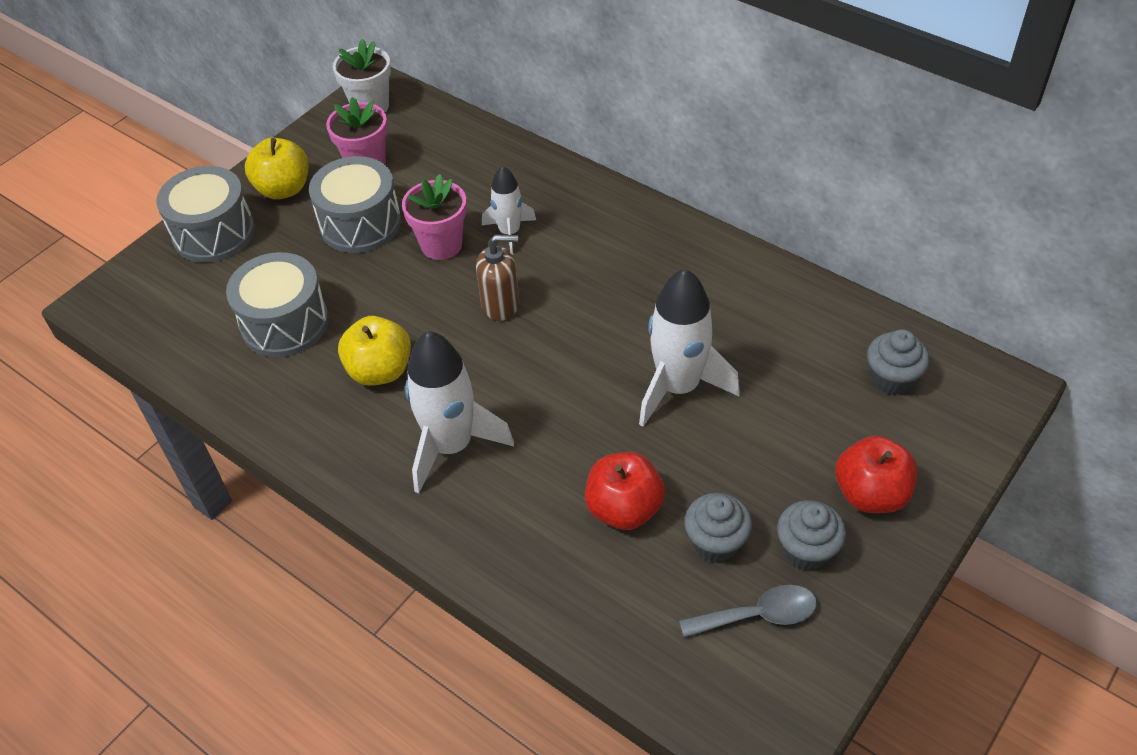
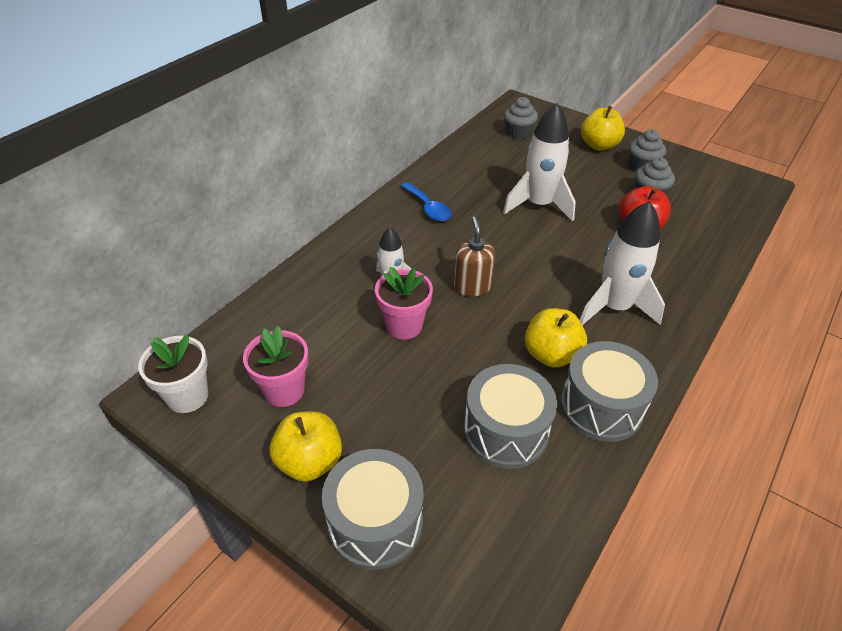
camera: 95 degrees left, 5 degrees down
grey drum [309,156,401,253] -> grey drum moved to [560,341,658,442]
grey spoon [679,585,817,638] -> none
red apple [835,436,918,513] -> yellow apple [581,106,625,151]
none -> blue spoon [401,182,452,221]

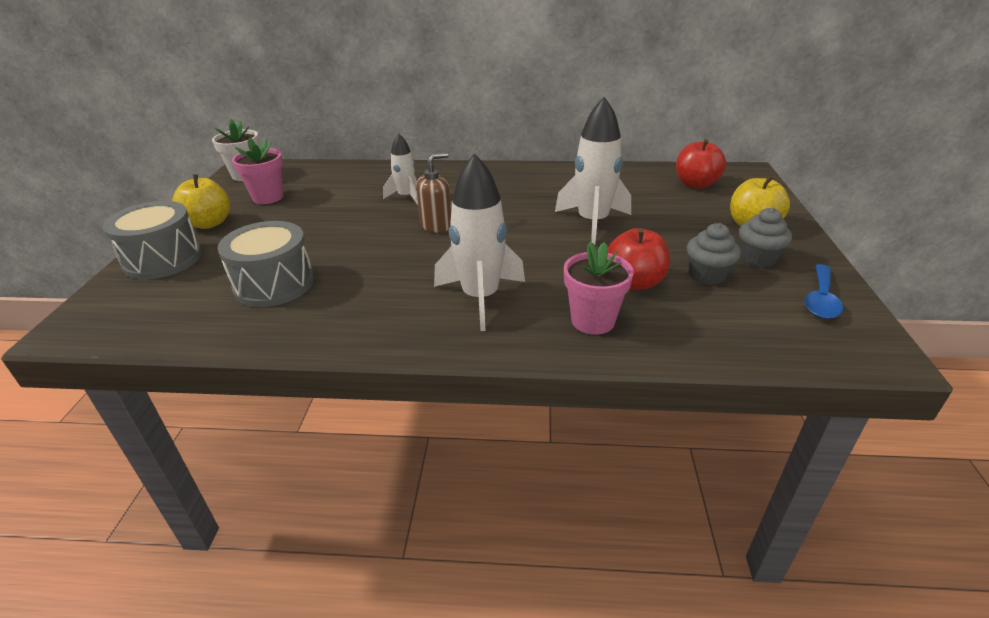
camera: 60 degrees right, 10 degrees down
pink flower pot [375,267,433,339] -> pink flower pot moved to [564,242,634,335]
blue spoon [401,182,452,221] -> blue spoon moved to [805,264,843,319]
grey cupcake [504,97,538,139] -> red apple [676,139,726,189]
yellow apple [525,308,587,368] -> none
grey drum [560,341,658,442] -> none

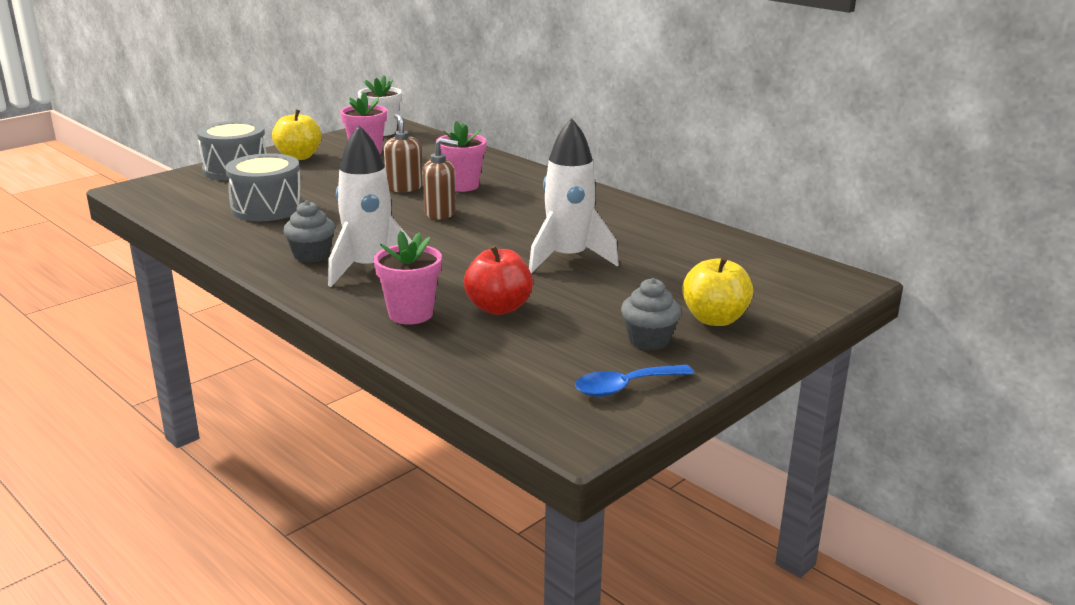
camera: 40 degrees right, 10 degrees down
white rocket [383,133,418,205] -> pink flower pot [436,121,486,192]
red apple [676,139,726,189] -> none
grey cupcake [687,223,741,285] -> grey cupcake moved to [283,201,335,262]
none -> brown soap dispenser [384,114,423,192]

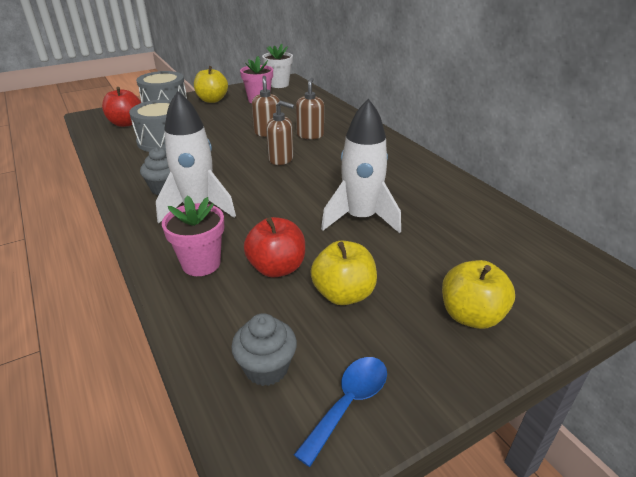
camera: 15 degrees right, 10 degrees up
pink flower pot [436,121,486,192] -> brown soap dispenser [296,78,324,139]
blue spoon [575,365,694,397] -> blue spoon turned 135 degrees clockwise [294,357,387,467]
grey cupcake [621,278,681,350] -> grey cupcake moved to [231,313,297,386]
none -> red apple [102,87,141,127]
none -> yellow apple [310,241,377,305]

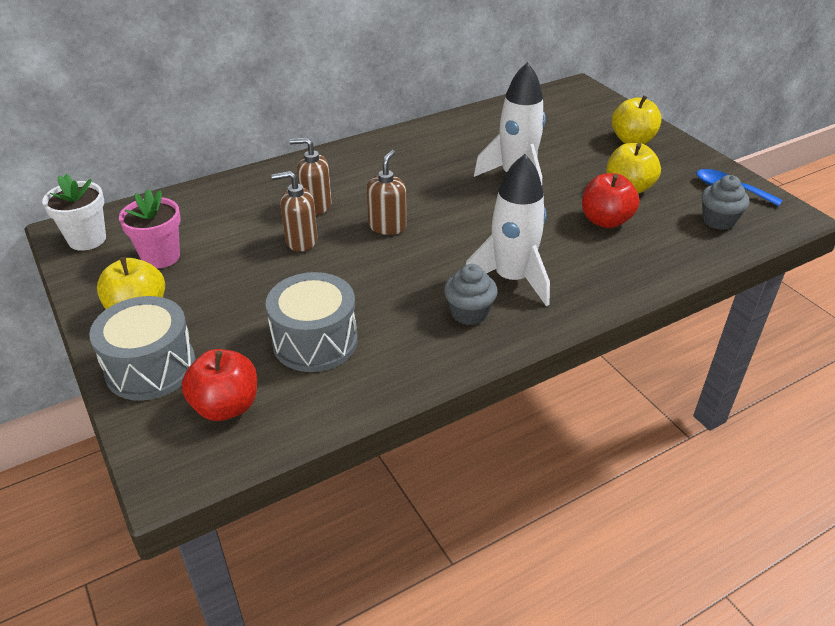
camera: 90 degrees left, 5 degrees up
pink flower pot [162,196,224,276] -> none

